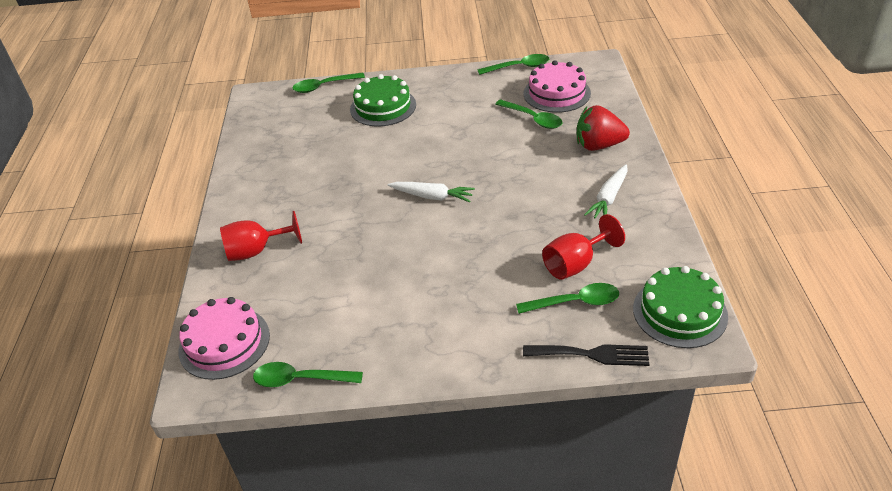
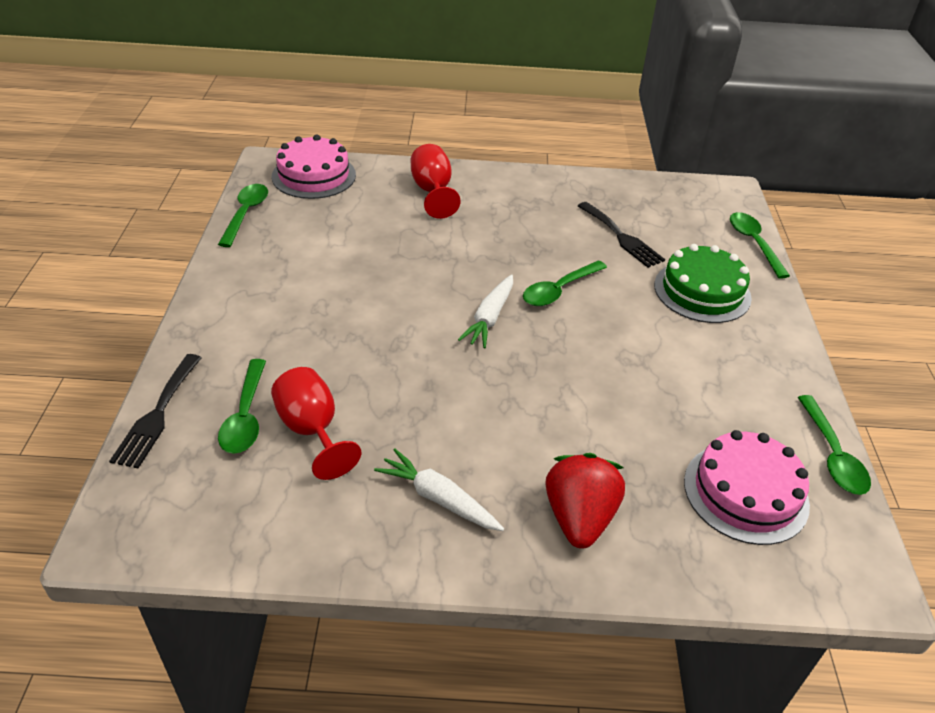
camera: 90 degrees right, 0 degrees up
green spoon [495,99,563,129] -> green spoon moved to [523,260,607,306]
green cake [633,266,728,348] -> none
none -> black fork [578,202,665,268]

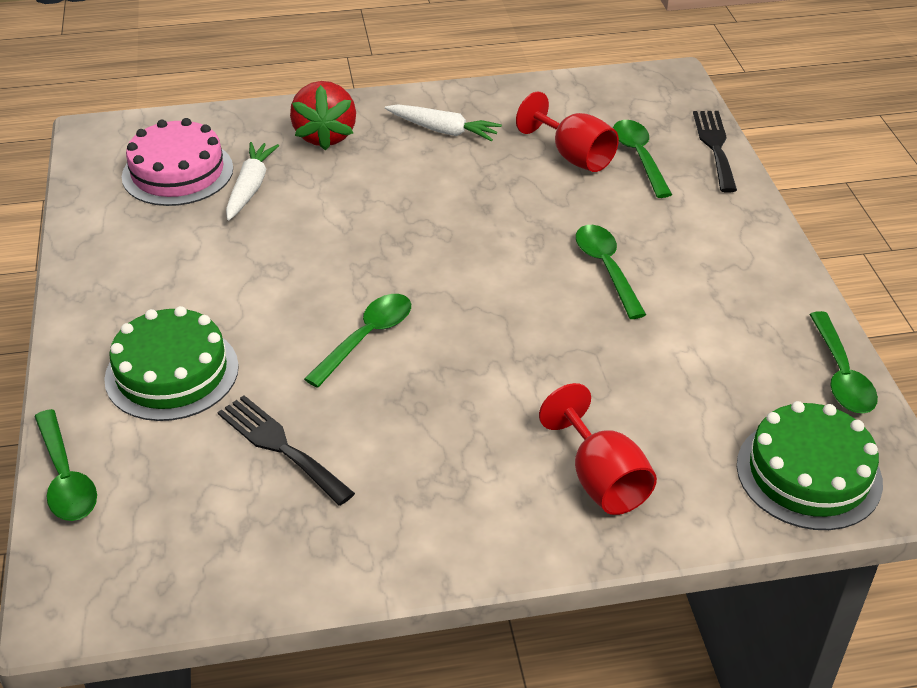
camera: 170 degrees right, 0 degrees up
pink cake [272,135,356,199] -> green cake [737,401,883,530]
white carrot [458,274,513,348] -> white carrot moved to [226,142,279,220]
green spoon [798,395,871,495] -> green spoon moved to [576,225,646,319]

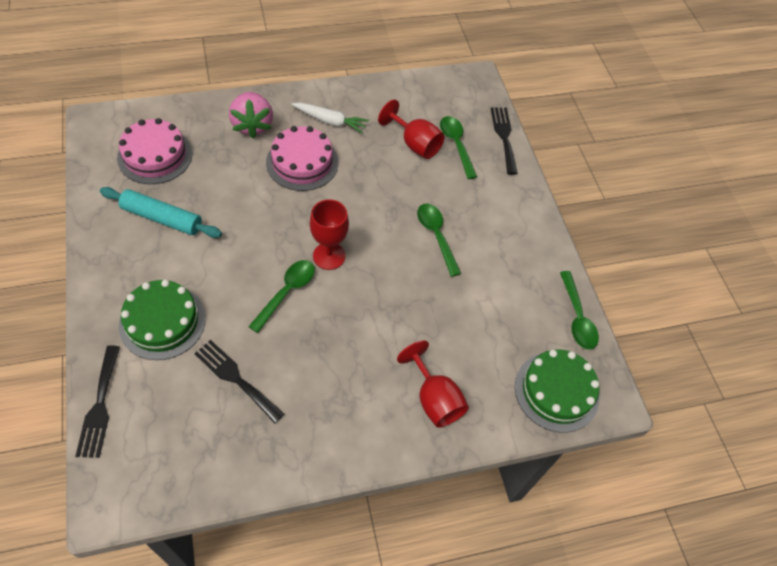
camera: 10 degrees left, 15 degrees up
green spoon [34,409,97,521] -> black fork [75,345,120,458]
white carrot [226,142,279,220] -> none
red strawberry [290,81,356,151] -> pink strawberry [229,92,273,139]
none -> turquoise rolling pin [100,187,222,238]
none -> pink cake [266,126,338,191]
none -> red goblet [310,199,349,270]

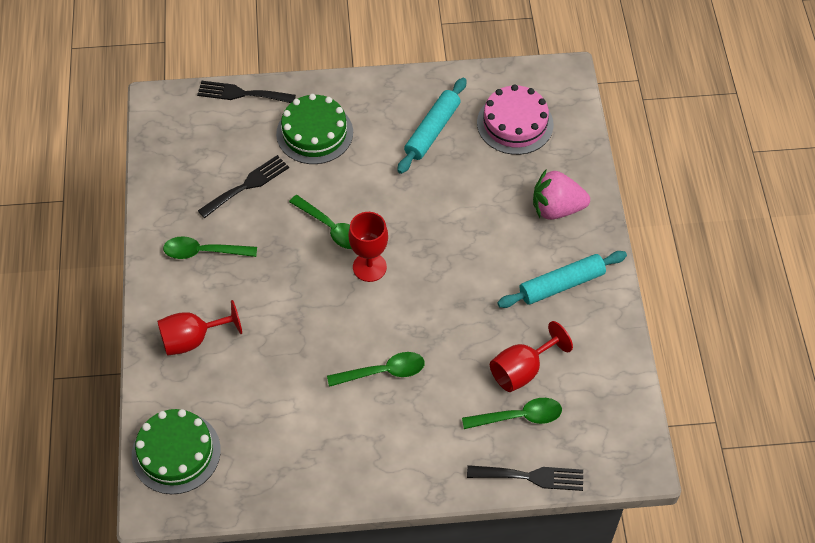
camera: 105 degrees right, 0 degrees up
pink cake [266,126,338,191] -> none
white carrot [291,103,369,134] -> turquoise rolling pin [497,251,627,308]
green spoon [560,271,599,350] -> green spoon moved to [163,236,257,259]

